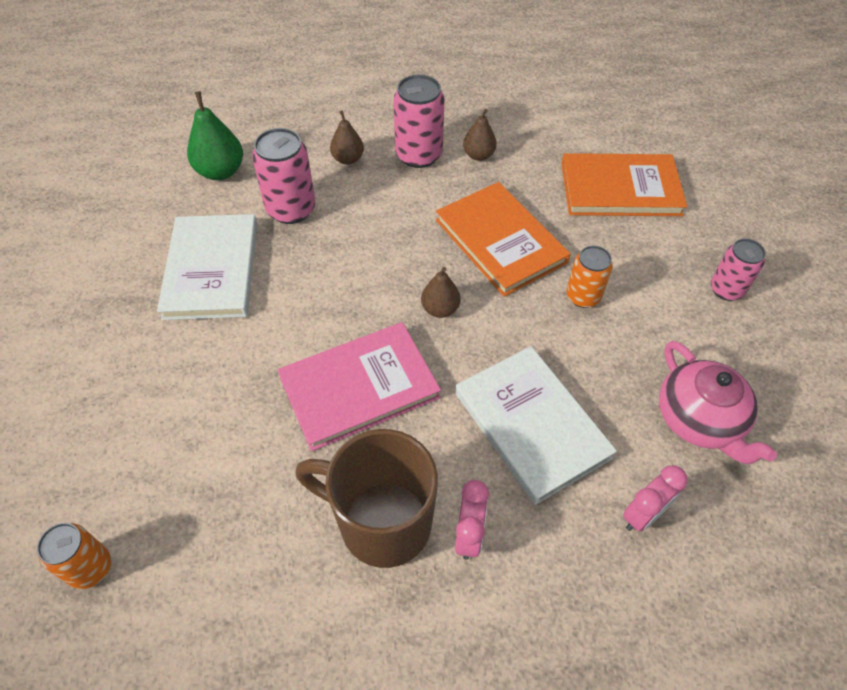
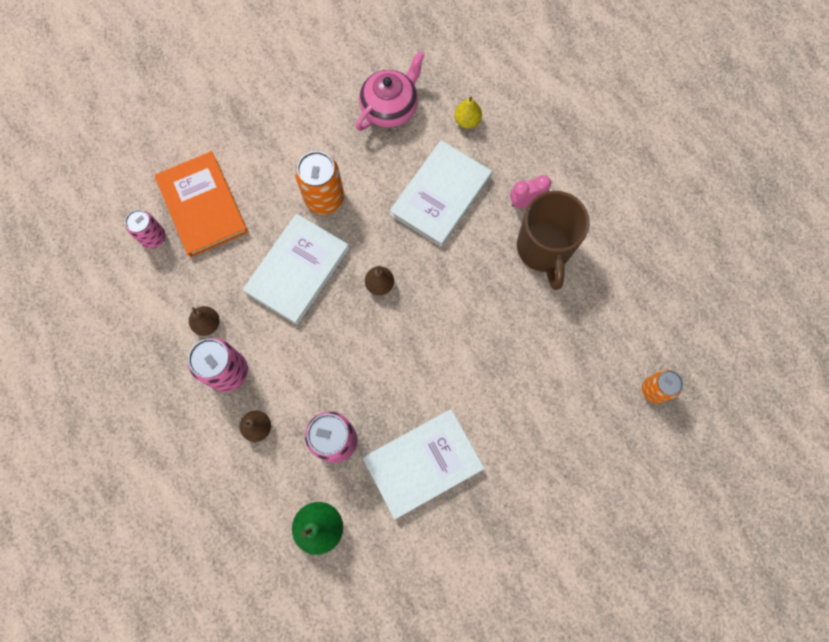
camera: 115 degrees left, 20 degrees up
pink book [278,322,441,451] -> none
orange book [436,182,570,297] -> white book [243,214,349,325]
orange can [566,246,613,308] -> orange can [295,151,344,215], size x1.54
pink clock [623,465,688,532] -> yellow pear [454,97,482,129]
pink can [711,239,766,301] -> pink can moved to [125,210,166,249]

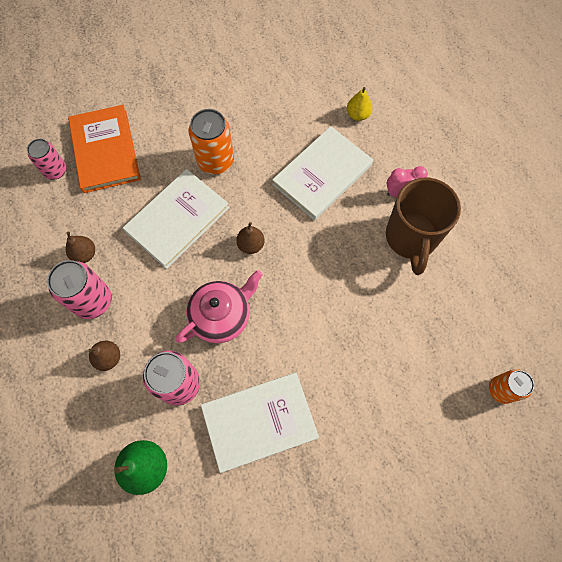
camera: 10 degrees right, 5 degrees down
pink teapot [356,51,425,131] -> pink teapot moved to [176,270,263,343]

